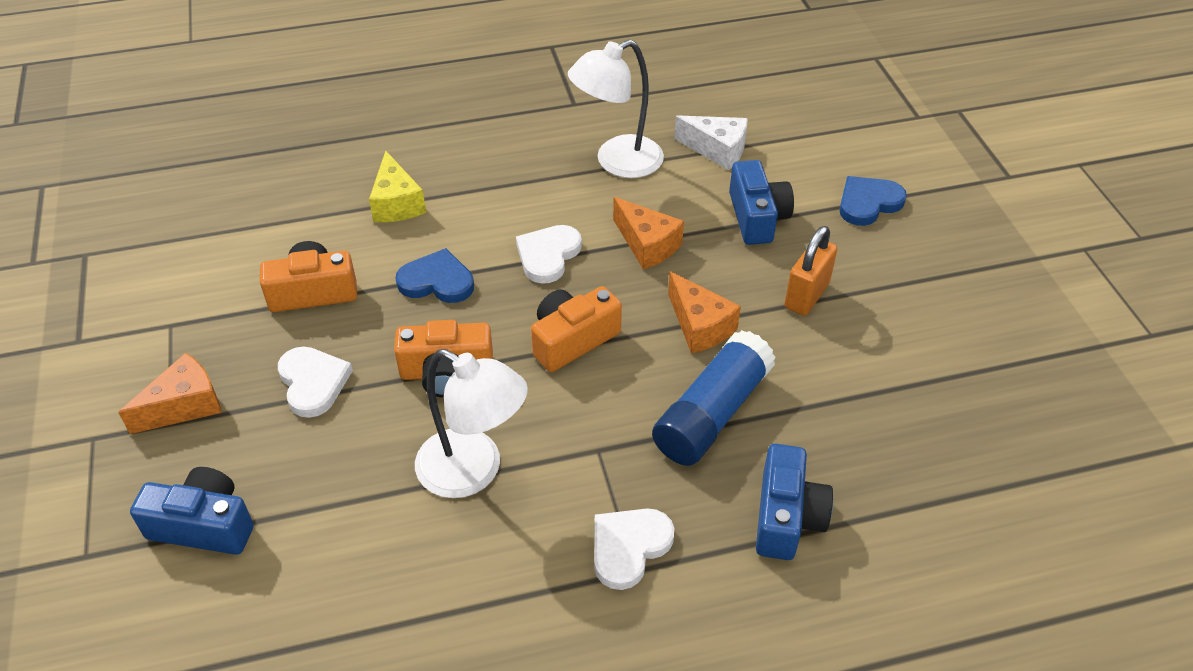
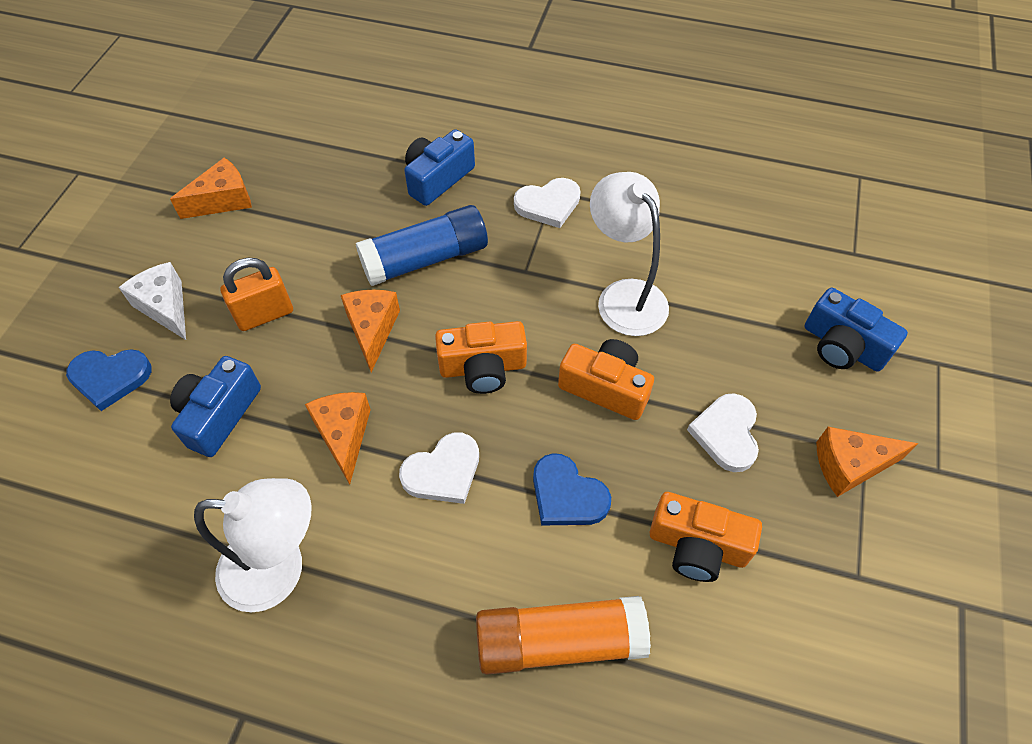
camera: 150 degrees left, 10 degrees up
yellow cheese [369,151,426,222] -> orange glue stick [476,596,651,675]
white cheese [674,115,748,170] -> white cheese moved to [118,262,186,340]
none -> orange cheese [170,158,252,219]

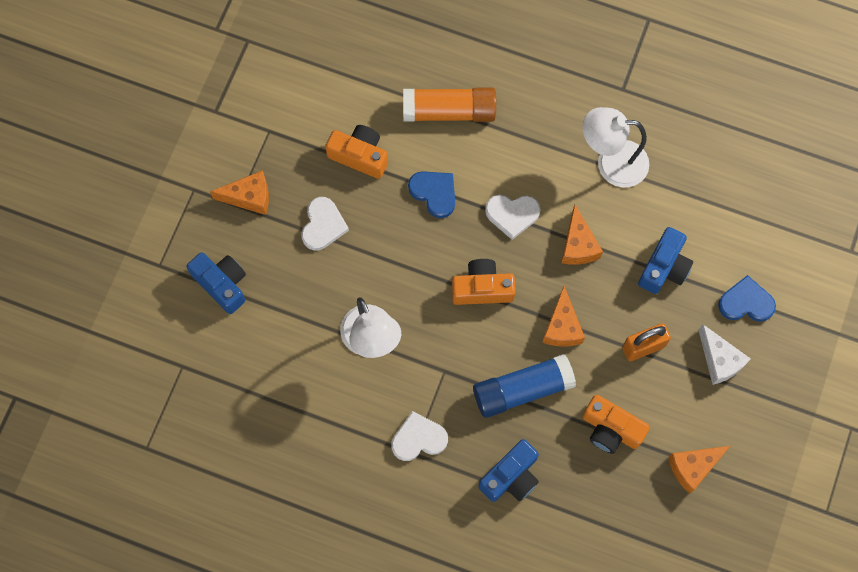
camera: 175 degrees left, 15 degrees up
white heart [399,432,479,504] -> white heart turned 150 degrees counterclockwise [485,195,541,240]
orange camera [558,339,654,420] -> orange camera moved to [582,395,650,454]

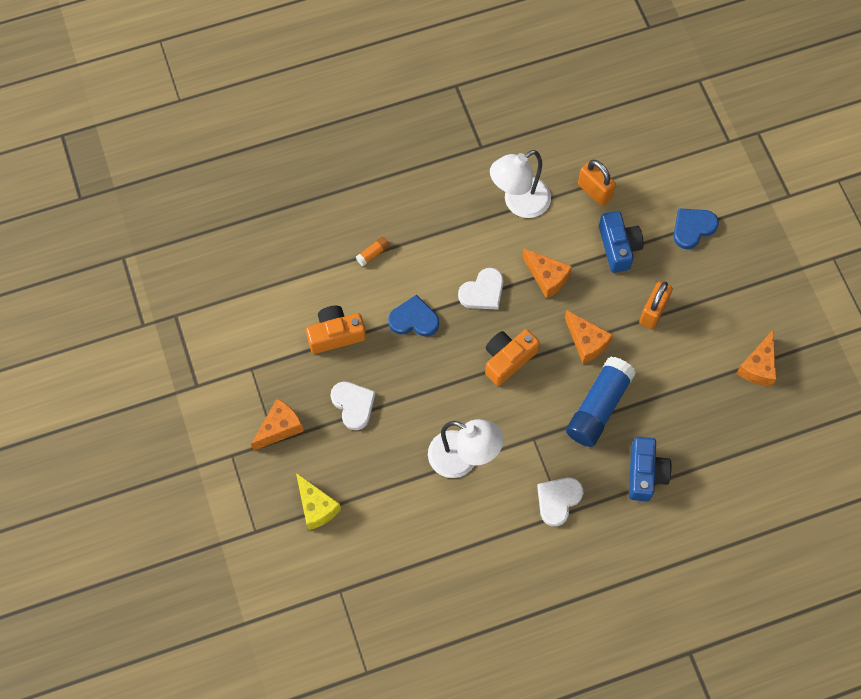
camera: 40 degrees left, 5 degrees down
blue camera [186,252,246,314] -> yellow cheese [296,473,341,530]
orange glue stick [403,88,496,122] -> orange glue stick [356,237,390,266], size x0.41
orange camera [582,395,650,454] -> none
white cheese [699,324,751,385] -> none
none -> orange padlock [578,160,616,206]

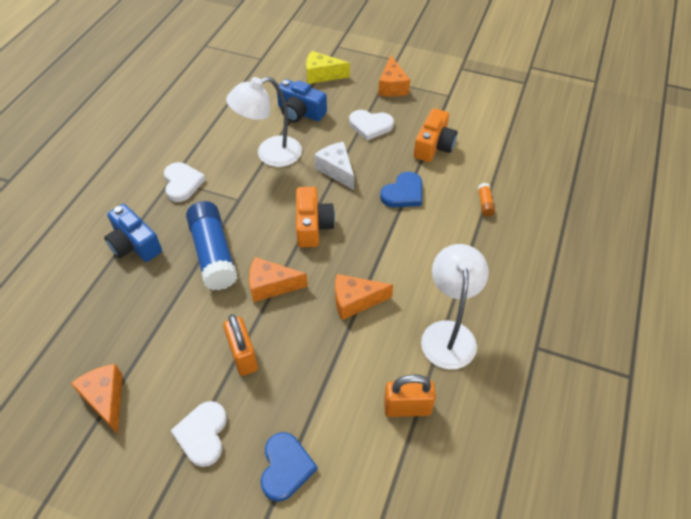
camera: 130 degrees right, 15 degrees down
white heart [458,268,504,310] -> white heart moved to [170,401,227,467]
blue camera [599,211,644,273] -> blue camera moved to [277,79,327,122]
none -> white cheese [314,142,354,190]

